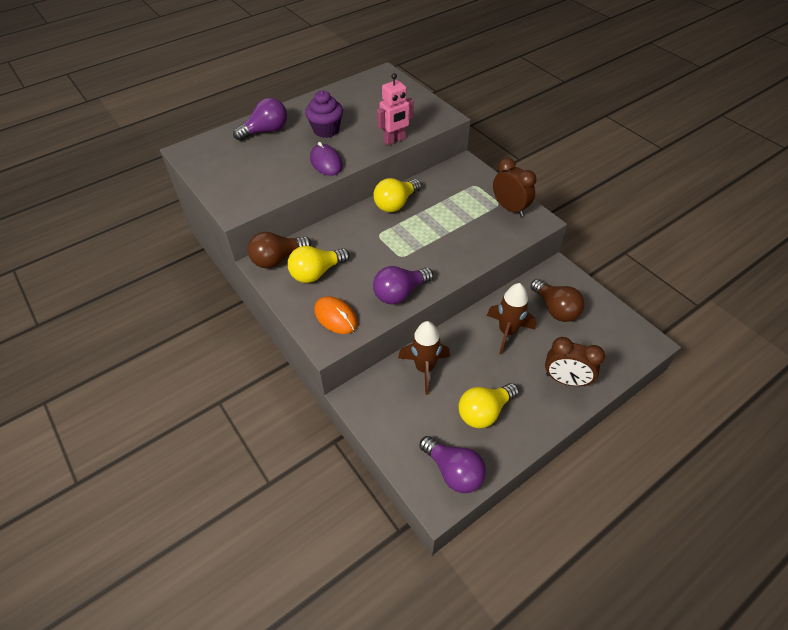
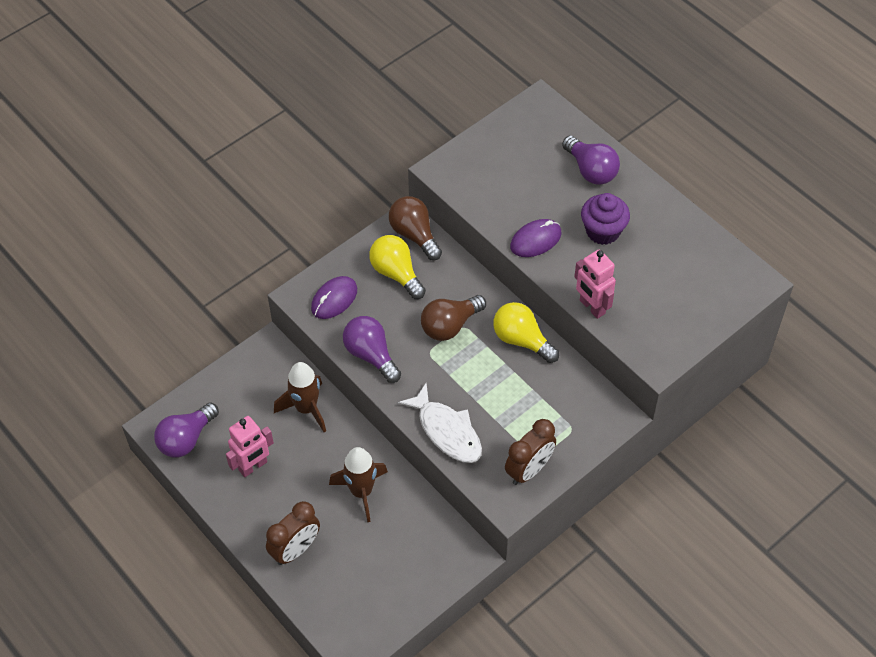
camera: 85 degrees right, 5 degrees up
orange mouse [314,296,357,334] -> purple mouse [311,276,357,319]
yellow light bulb [459,383,519,428] -> pink robot [226,416,274,477]
brown light bulb [531,279,585,322] -> brown light bulb moved to [421,295,486,341]
brown clock [545,337,605,386] -> brown clock turned 150 degrees counterclockwise [266,501,320,565]
none -> white fish [398,383,482,463]

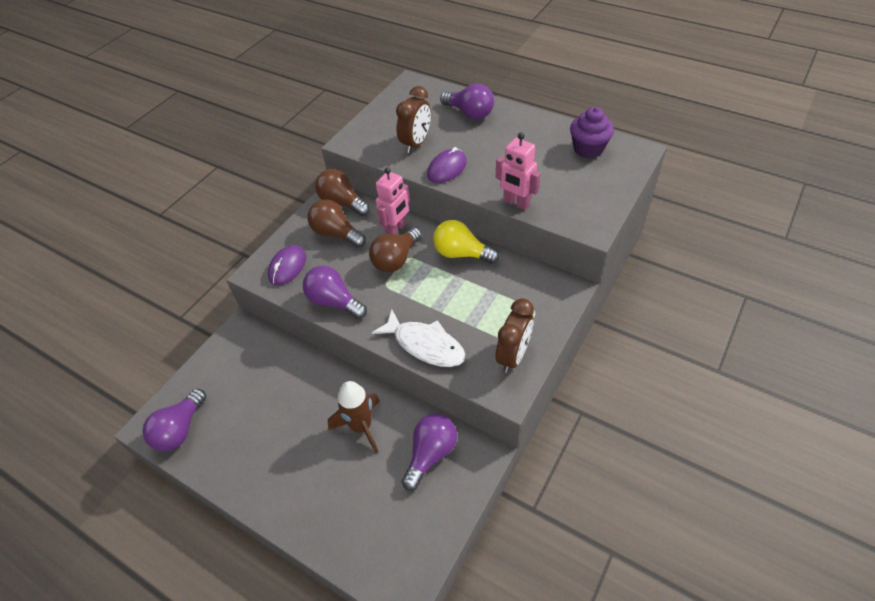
camera: 15 degrees left, 5 degrees down
pink robot [226,416,274,477] -> pink robot moved to [375,168,410,234]
brown clock [266,501,320,565] -> brown clock moved to [396,86,431,153]
brown rocket [274,362,326,432] -> none
yellow light bulb [369,235,426,299] -> brown light bulb [307,199,366,248]
purple cupcake [581,193,630,245] -> purple cupcake moved to [570,107,614,159]
none -> purple light bulb [402,414,457,491]

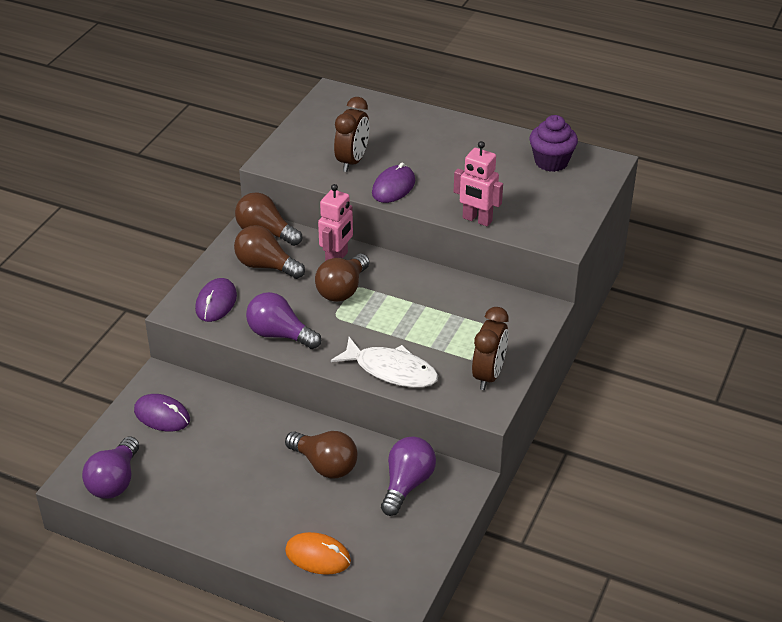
camera: 10 degrees left, 10 degrees down
brown rocket [328,381,380,453] -> brown light bulb [285,431,357,479]
yellow light bulb [433,220,499,264] -> none
purple light bulb [440,83,494,120] -> none
none -> purple mouse [134,394,190,432]
none -> orange mouse [285,532,351,575]

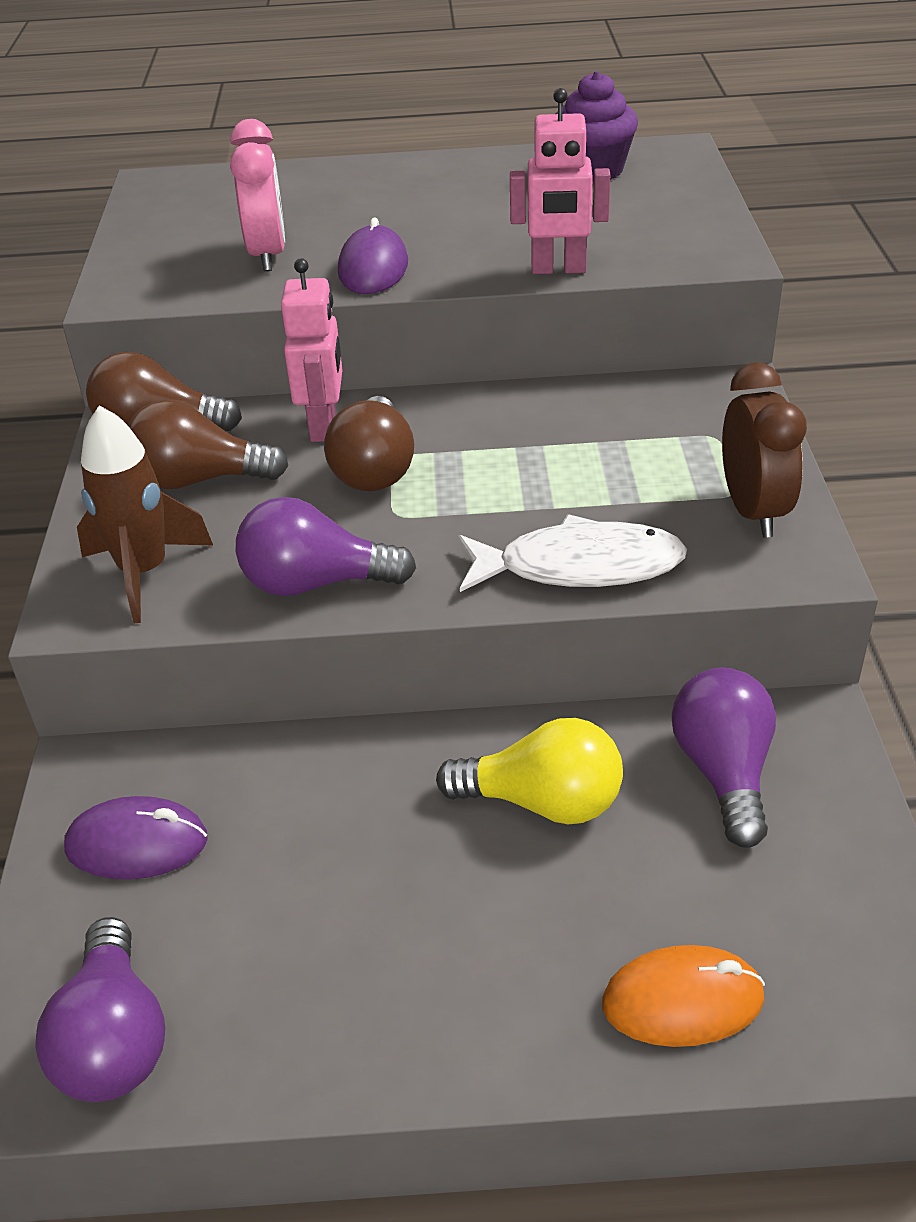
camera: 25 degrees left, 0 degrees up
purple mouse [195,278,237,322] -> brown rocket [77,405,213,623]
brown light bulb [285,431,357,479] -> yellow light bulb [436,718,623,825]
brown clock [334,97,369,172] -> pink clock [230,119,285,271]

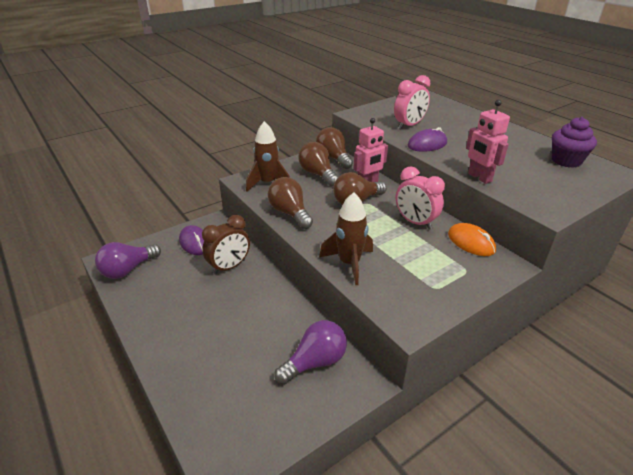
camera: 55 degrees right, 5 degrees down
purple light bulb [236,497,416,596] -> brown light bulb [268,177,313,229]
yellow light bulb [436,718,623,825] -> none
white fish [458,514,687,592] -> brown rocket [319,192,373,285]
orange mouse [602,945,765,1047] -> orange mouse moved to [448,223,496,256]
brown clock [722,362,807,538] -> brown clock moved to [202,215,250,275]
none -> pink clock [396,166,445,230]

